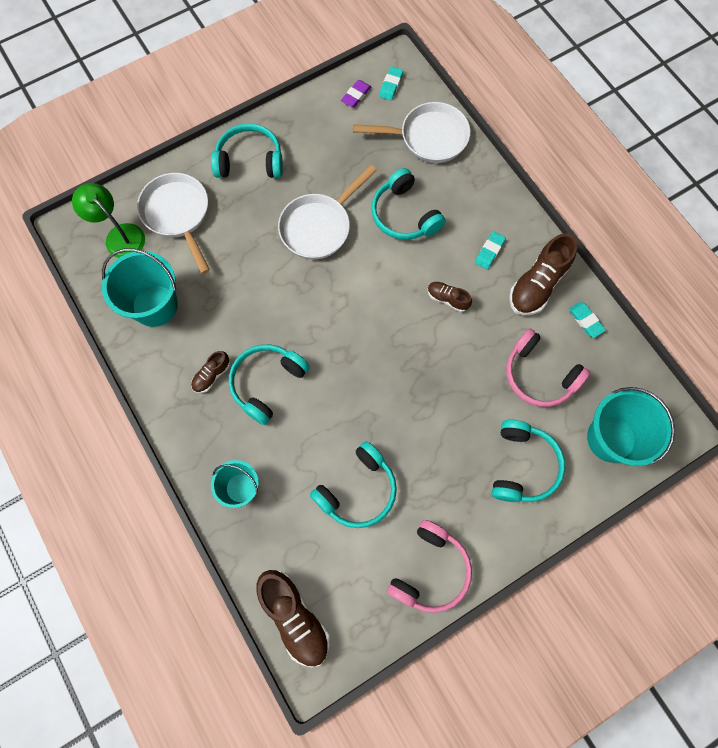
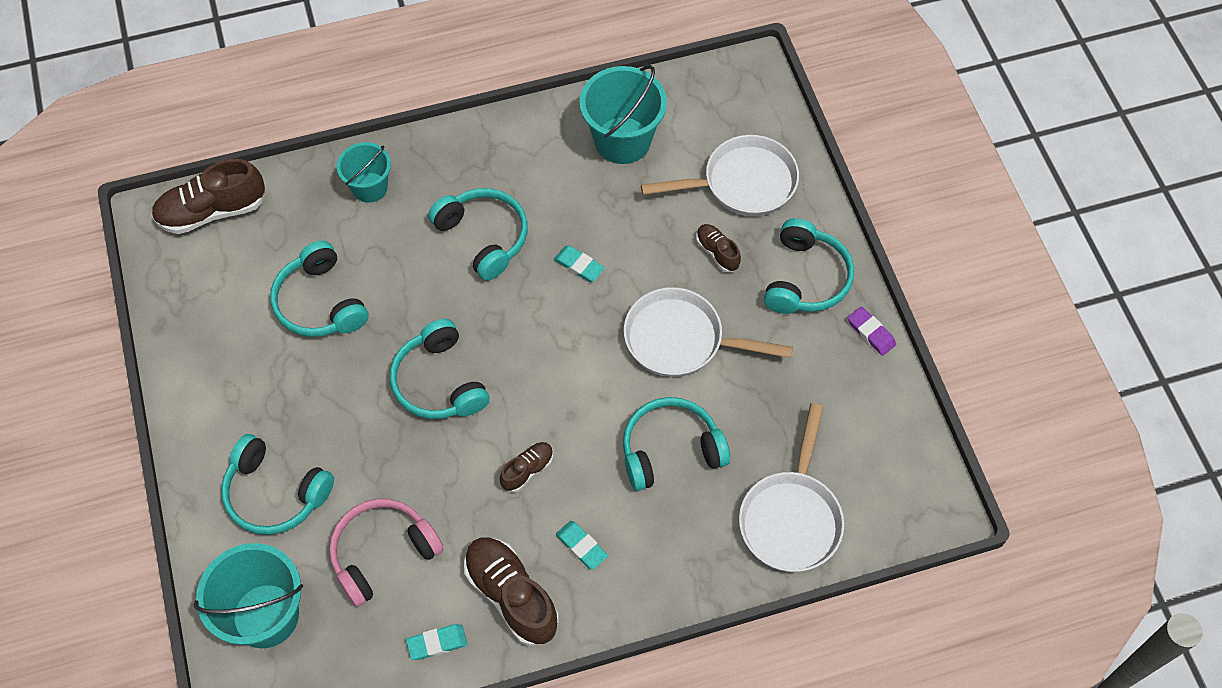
camera: 105 degrees right, 10 degrees down
green lamp [72,183,145,258] -> none
brown shoe [191,351,230,393] -> brown shoe moved to [696,224,741,272]
white pan [278,165,377,260] -> white pan turned 45 degrees counterclockwise [624,287,793,377]
purple eraser [341,80,371,108] -> purple eraser moved to [848,307,896,356]
turquoise eraser [379,66,403,101] -> turquoise eraser moved to [554,245,605,282]
pink headphones [387,520,472,613] -> none
none -> turquoise headphones [390,319,490,419]

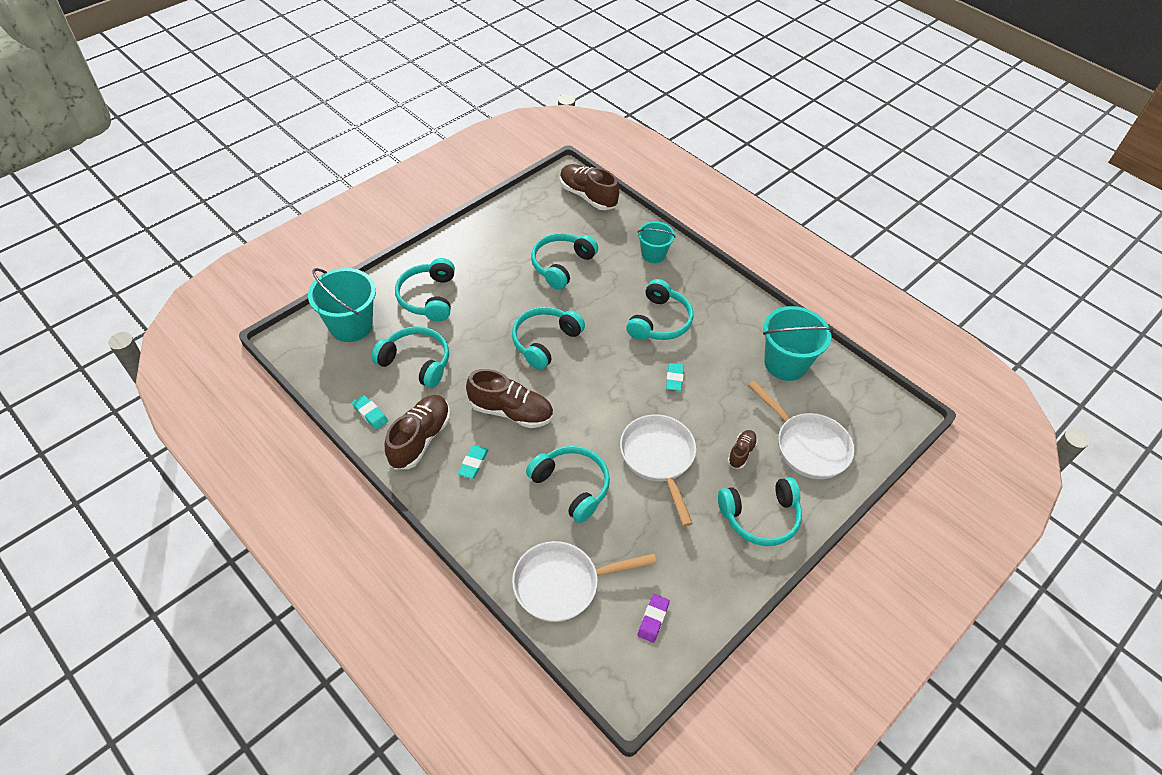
camera: 60 degrees right, 10 degrees down
pink headphones [329,499,444,607] -> turquoise headphones [371,326,449,388]
brown shoe [500,442,553,492] -> brown shoe [466,369,553,428], size x1.89
purple eraser [848,307,896,356] -> purple eraser moved to [637,594,670,643]

